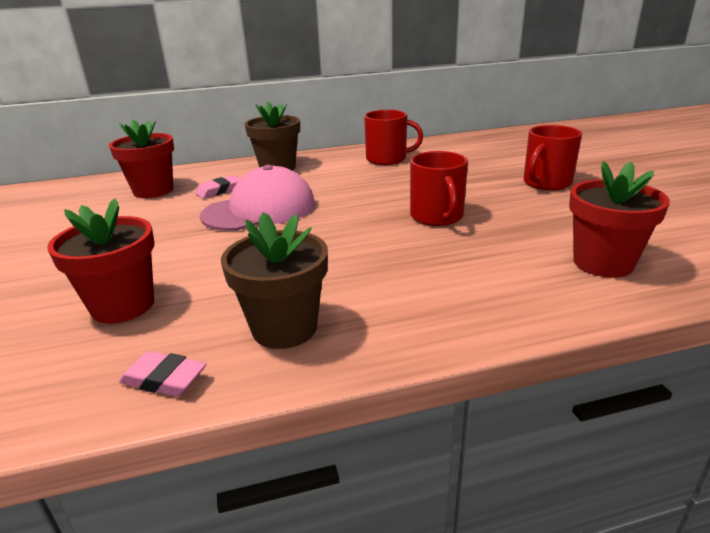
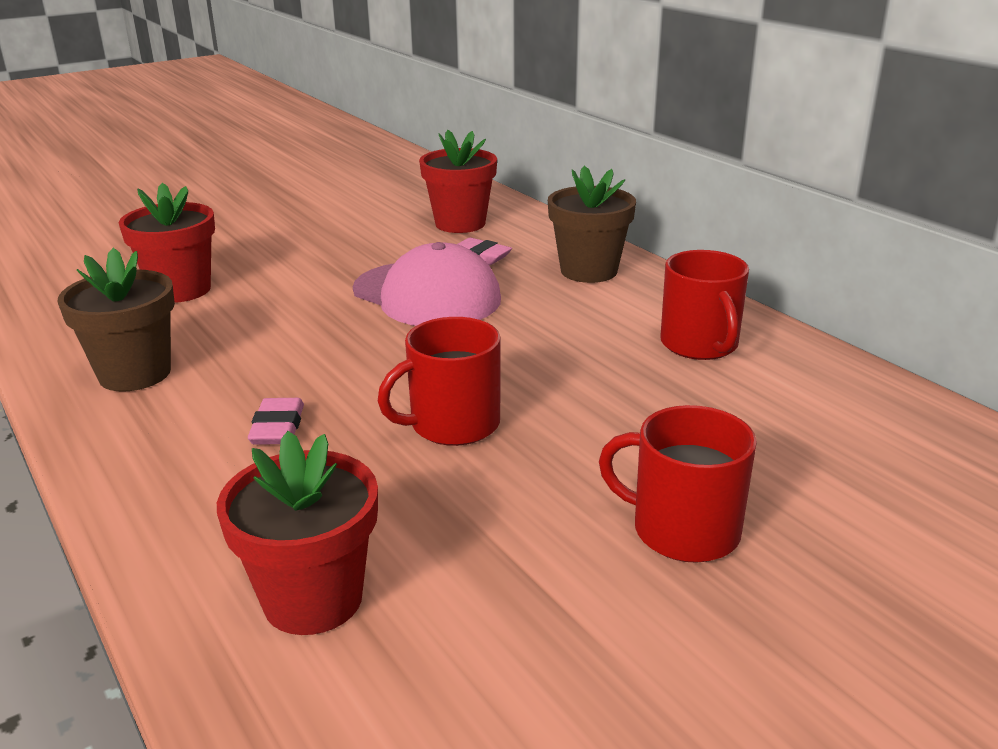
camera: 70 degrees right, 0 degrees up
pink eraser [119,351,206,396] -> pink eraser moved to [248,398,304,445]

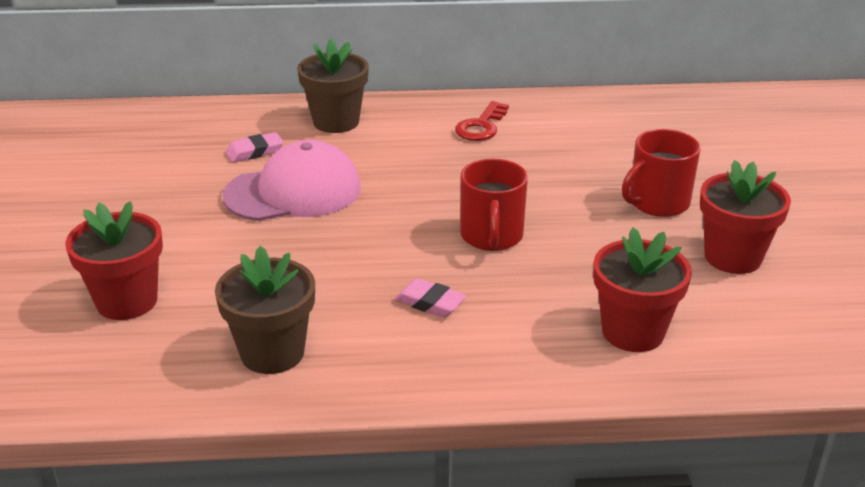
camera: 60 degrees left, 5 degrees up
red flower pot [419,130,497,233] -> red flower pot moved to [700,160,791,274]
red mug [660,250,749,360] -> red key [455,101,509,141]

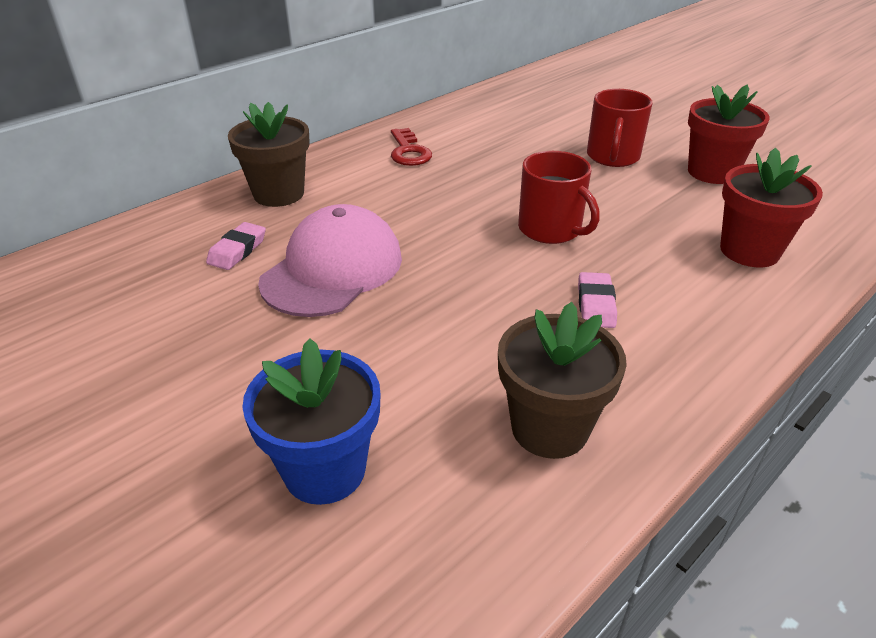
camera: 40 degrees left, 5 degrees up
red flower pot [65,201,163,320] -> blue flower pot [242,339,380,505]
pink eraser [395,278,466,317] -> pink eraser turned 75 degrees counterclockwise [578,272,617,328]

